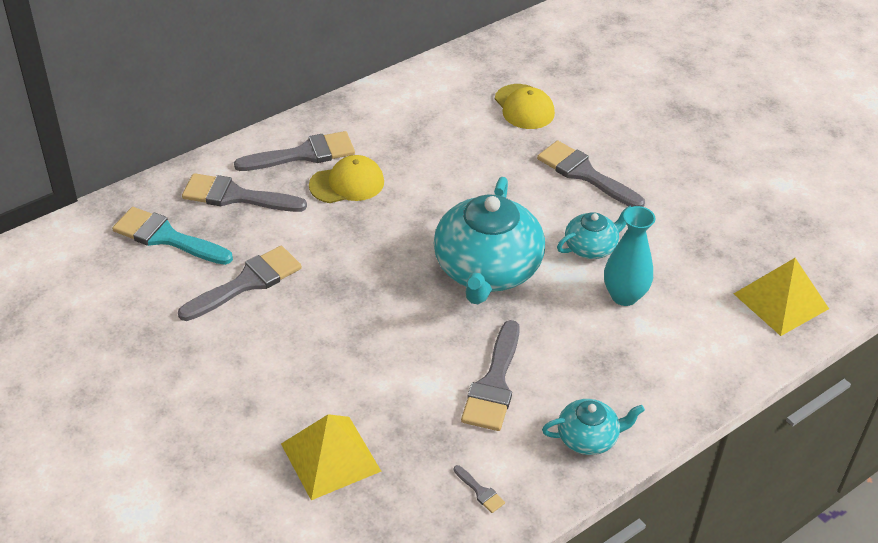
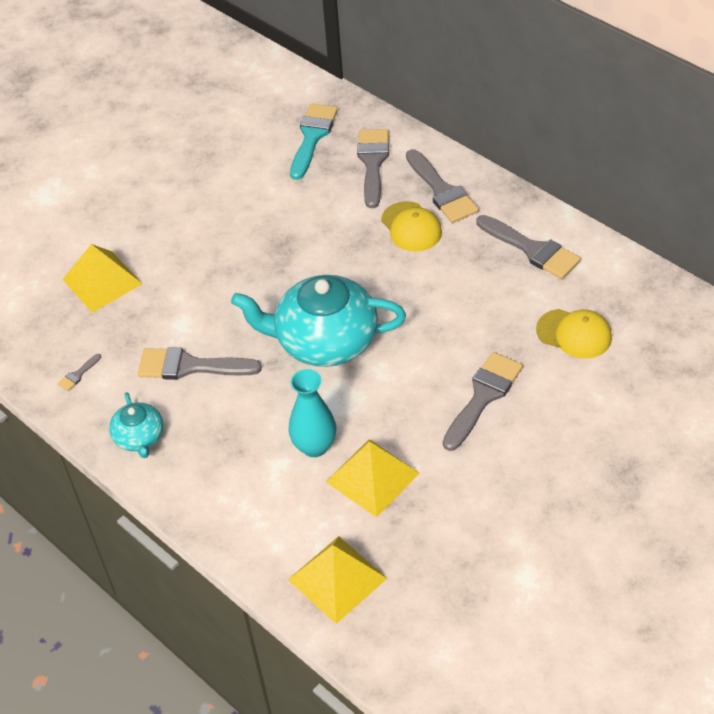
camera: 85 degrees right, 5 degrees up
grey brush [178,246,302,321] -> grey brush moved to [477,215,581,279]
yellow cap [495,84,555,129] -> yellow cap turned 120 degrees counterclockwise [536,309,612,359]
turquoise teapot [557,206,631,259] -> none
none -> yellow pyramid [326,439,420,517]

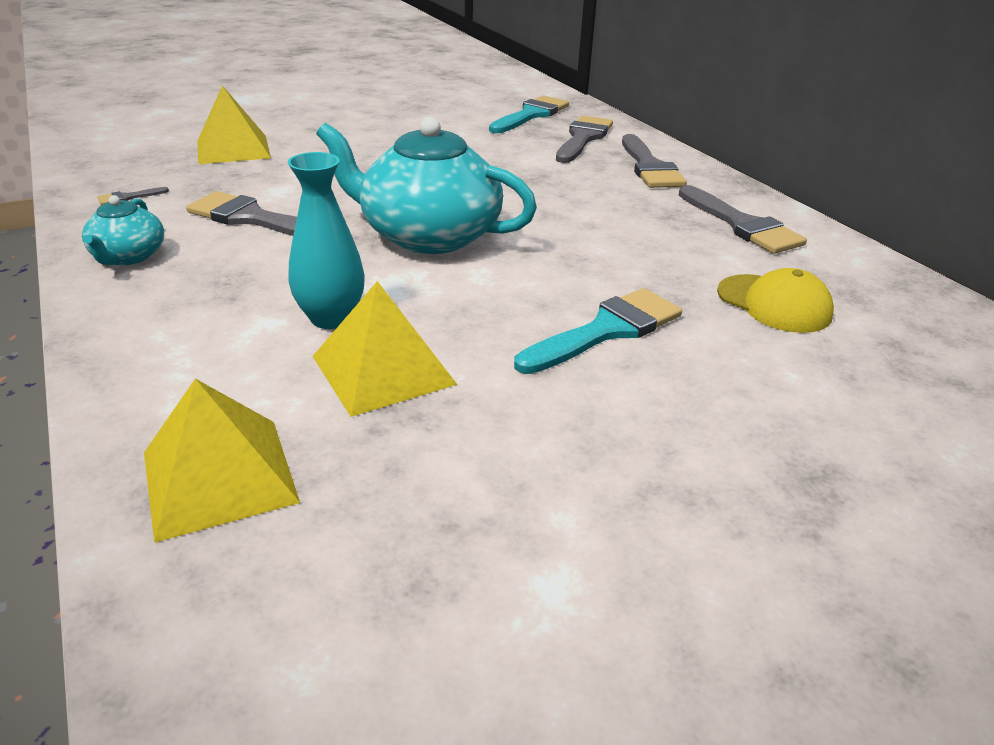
camera: 15 degrees right, 15 degrees down
yellow cap [381,201,442,252] -> none
grey brush [443,352,523,451] -> turquoise brush [514,288,682,374]

